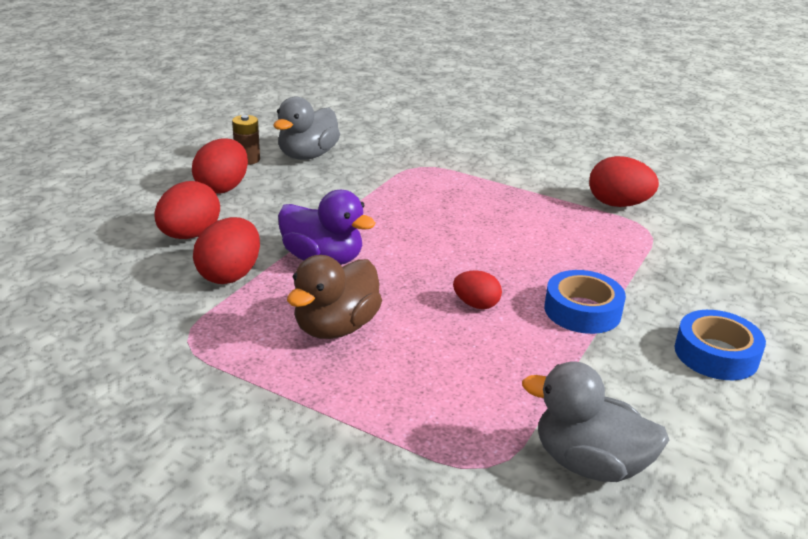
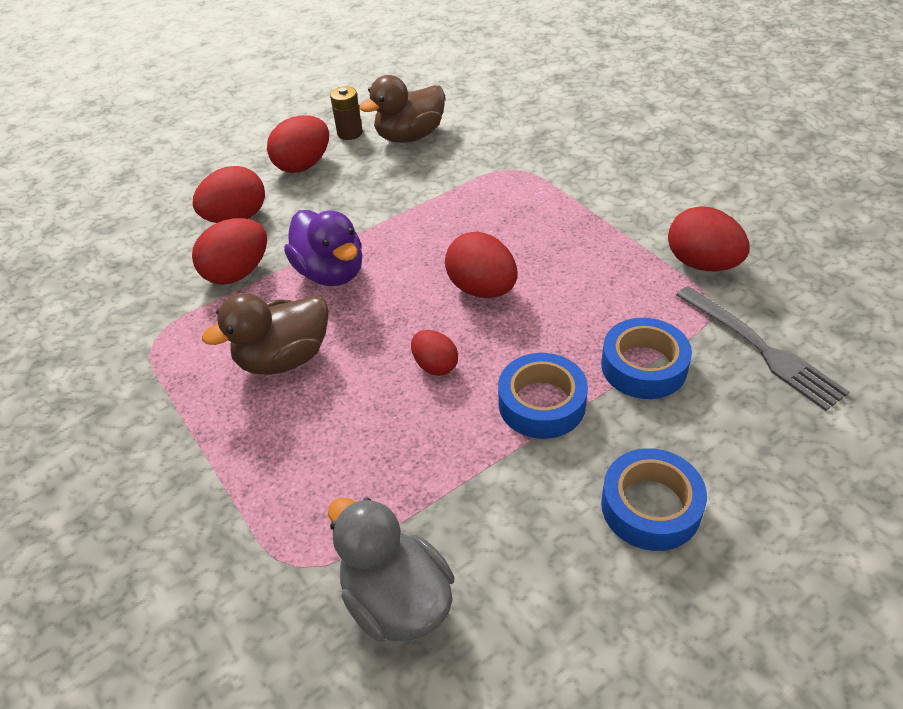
camera: 30 degrees right, 15 degrees up
grey duck [274,97,340,160] -> brown duck [359,75,445,143]
none -> red egg [445,232,517,298]
none -> blue tape [601,318,692,399]
none -> grey fork [676,286,849,411]

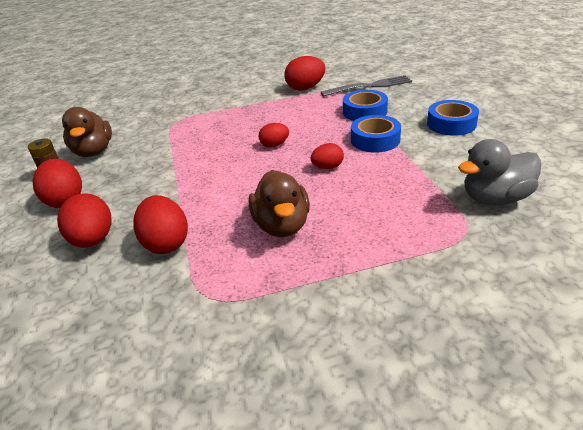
camera: 70 degrees left, 10 degrees down
purple duck [284,210,362,286] -> none
red egg [445,232,517,298] -> red egg [259,123,289,147], size x0.60

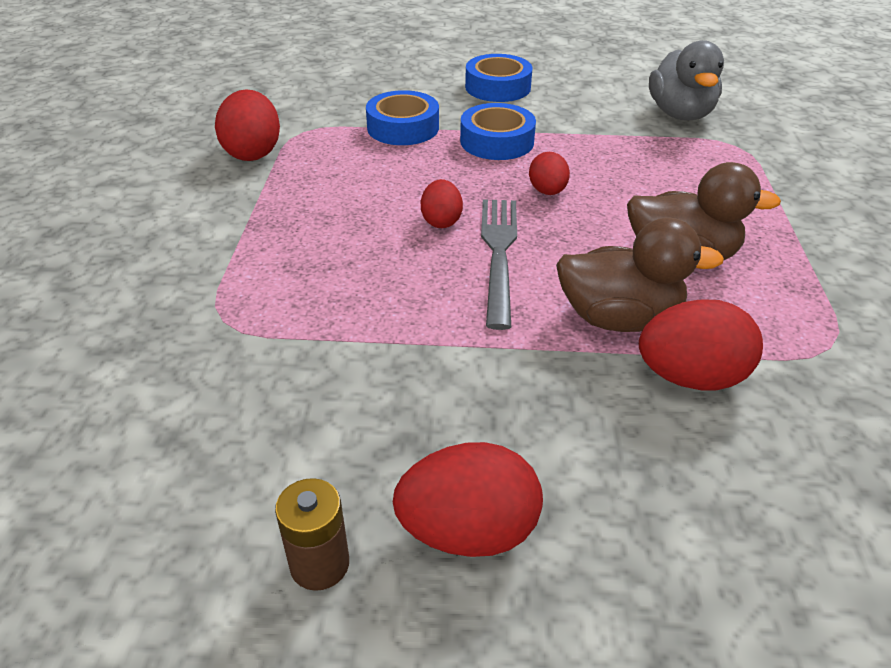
camera: 75 degrees left, 5 degrees up
red egg [57,193,111,248] -> none
brown duck [62,107,112,157] -> brown duck moved to [556,217,724,332]
grey fork [321,75,412,97] -> grey fork moved to [481,199,517,330]

